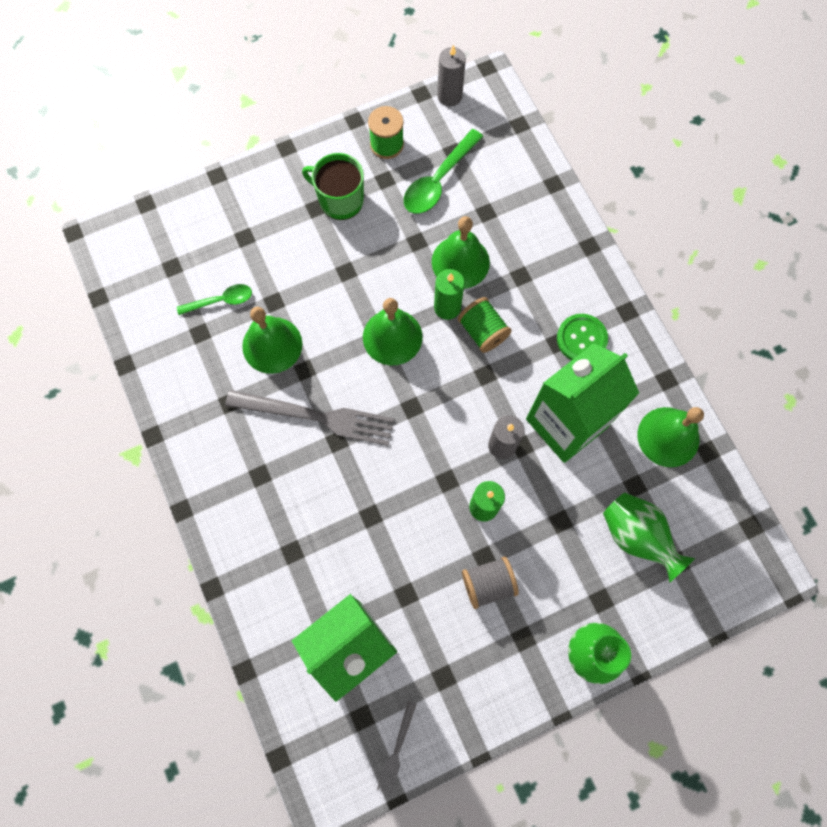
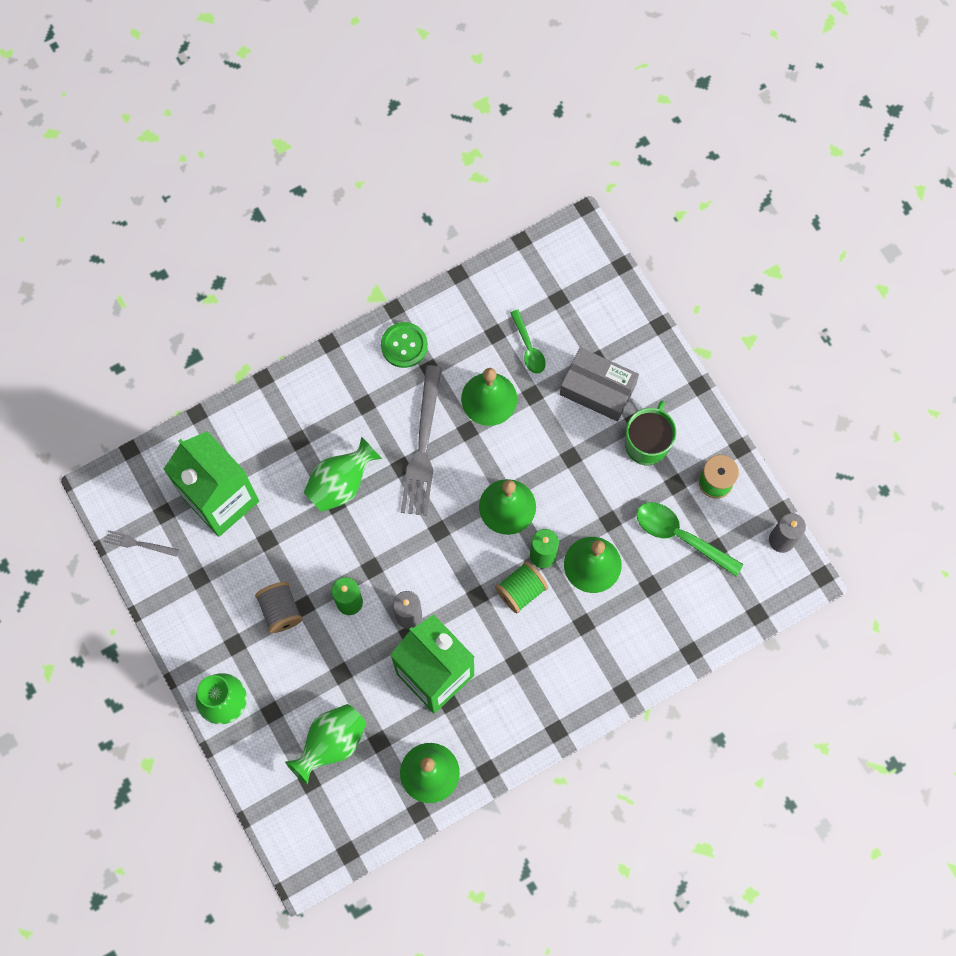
camera: 85 degrees right, 0 degrees up
green button [557,314,608,360] -> green button moved to [381,322,428,368]
none -> green vase [304,437,382,512]
none -> grey box [560,347,639,421]

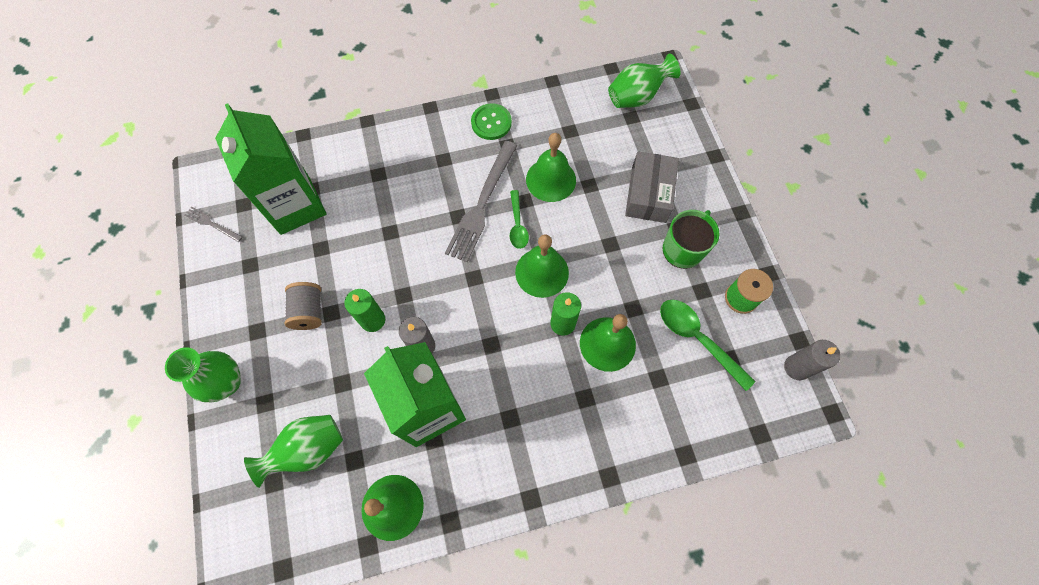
camera: 15 degrees right, 5 degrees down
green vase [304,437,382,512] -> green vase moved to [608,53,681,108]
green spool [495,561,548,613] -> none
green spoon [510,310,546,374] -> green spoon moved to [510,190,529,249]
grey box [560,347,639,421] -> grey box turned 60 degrees clockwise [625,151,679,223]

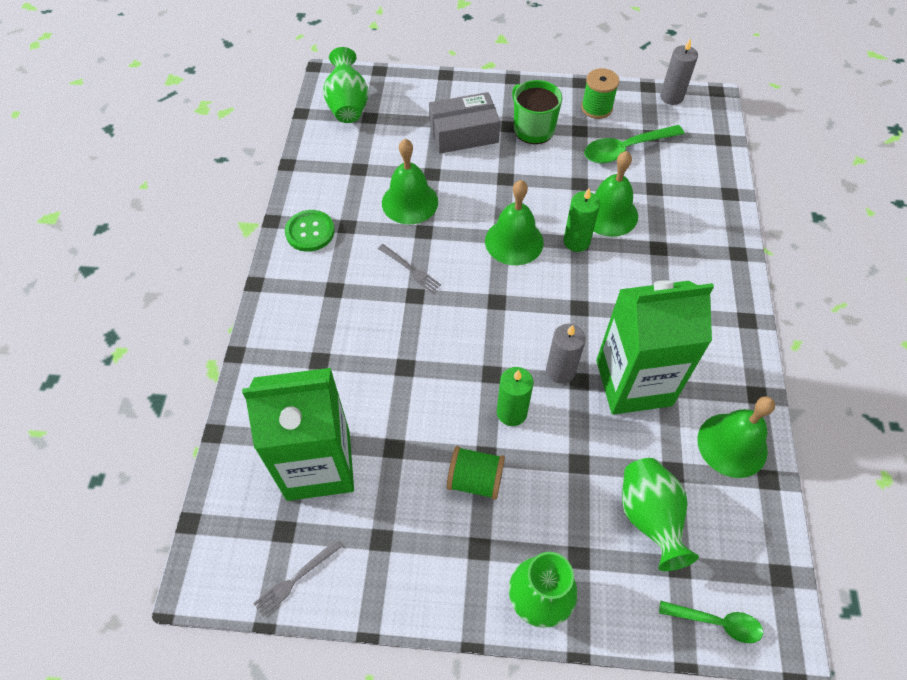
camera: 70 degrees left, 10 degrees down
grey spool [284,282,322,330] -> green spool [447,446,505,500]
grey fork [445,141,517,262] -> grey fork [378,244,441,293], size x0.47
green spoon [510,190,529,249] -> green spoon moved to [659,601,763,643]
grey box [625,151,679,223] -> grey box turned 45 degrees counterclockwise [429,92,500,153]

